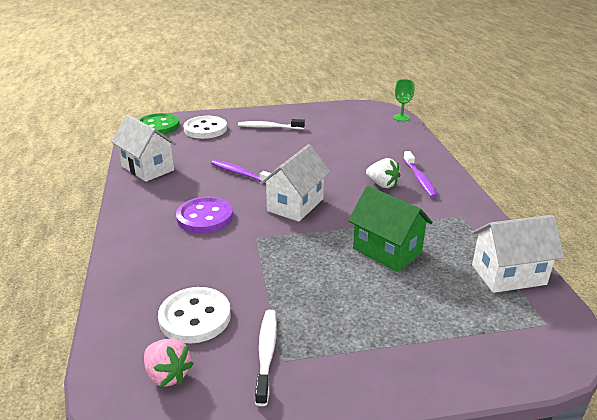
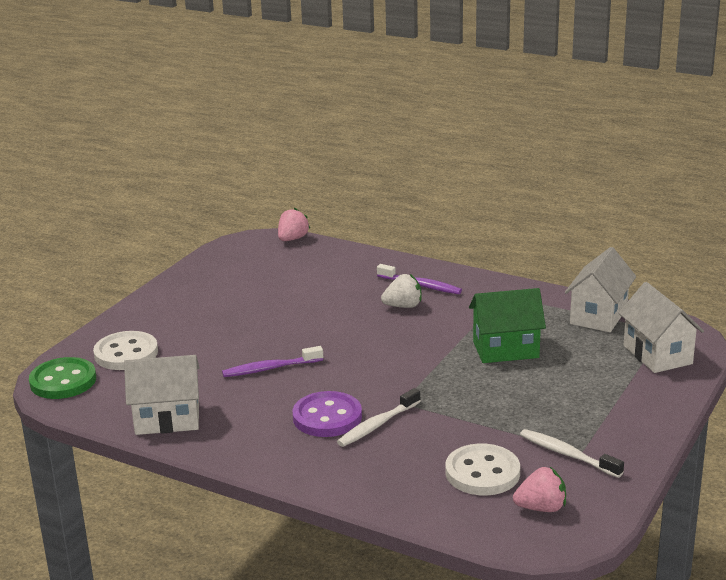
camera: 50 degrees left, 5 degrees down
white toothbrush [238,119,305,129] -> white toothbrush moved to [337,388,421,447]
white house [260,144,330,222] -> white house moved to [619,282,704,373]
green goblet [393,79,414,121] -> pink strawberry [278,208,310,241]

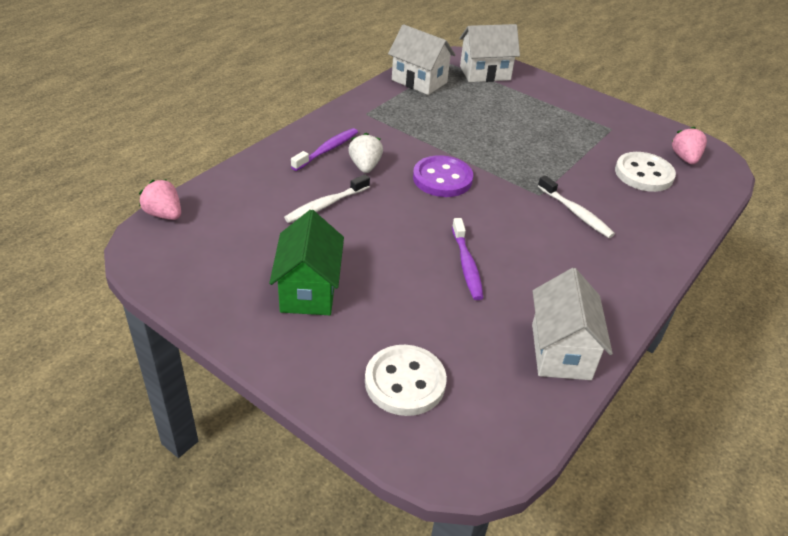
camera: 85 degrees left, 15 degrees up
green button [29,357,96,399] -> none
purple button [292,391,362,437] -> purple button moved to [413,155,473,197]
green house [469,288,546,363] -> green house moved to [269,210,344,315]
white toothbrush [520,429,624,478] -> white toothbrush moved to [284,174,370,223]

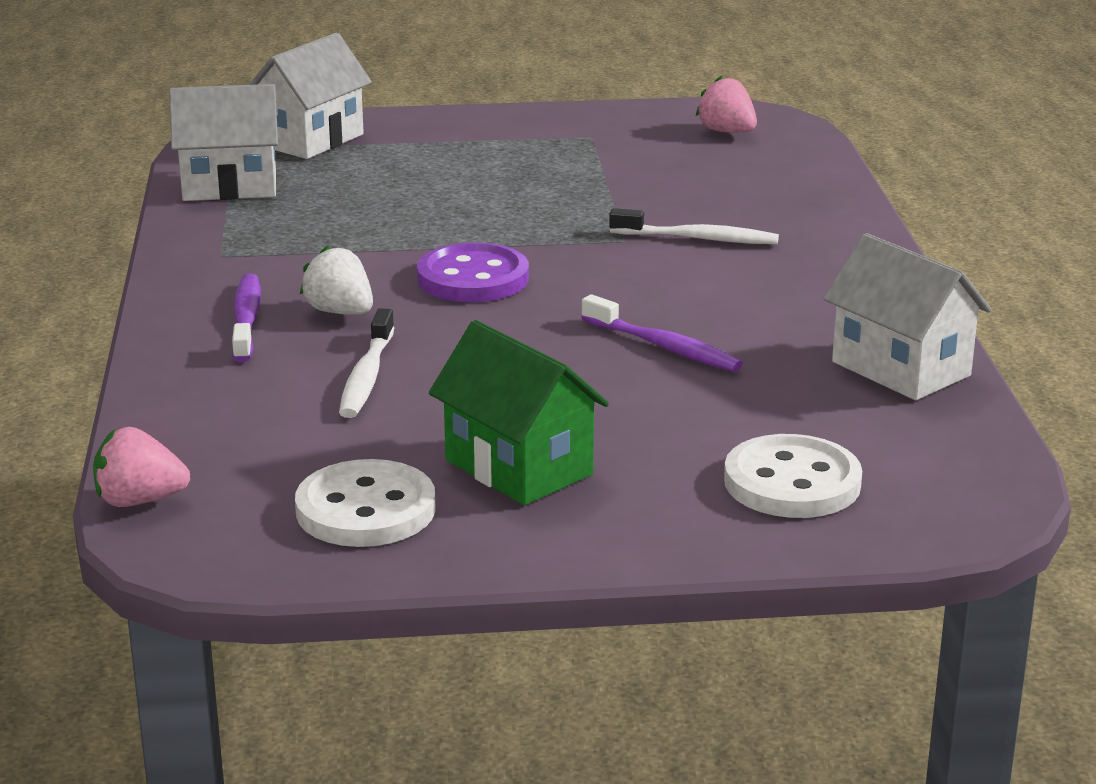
camera: 40 degrees left, 15 degrees down
white button [615,152,676,192] -> white button moved to [295,459,436,547]

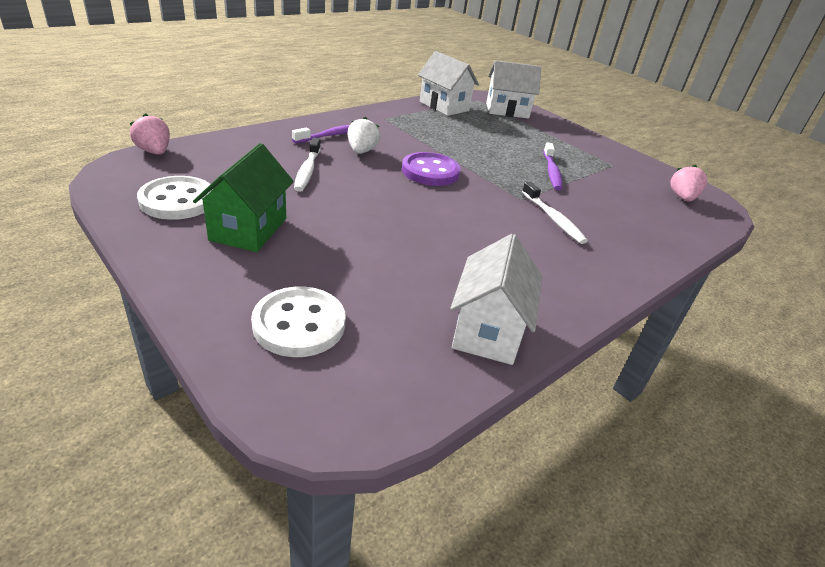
camera: 50 degrees right, 10 degrees up
white toothbrush [339,308,394,418] -> white toothbrush turned 60 degrees counterclockwise [294,138,321,192]
purple toothbrush [581,295,743,372] -> purple toothbrush moved to [544,142,563,190]

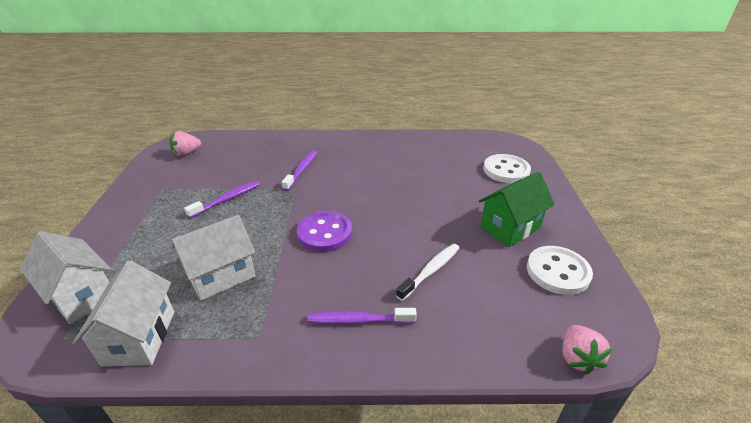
camera: 135 degrees left, 0 degrees up
white strawberry [347,117,380,154] -> none
white house [450,234,542,365] -> white house moved to [172,215,256,301]
white toothbrush [522,182,588,244] -> purple toothbrush [282,151,317,191]

